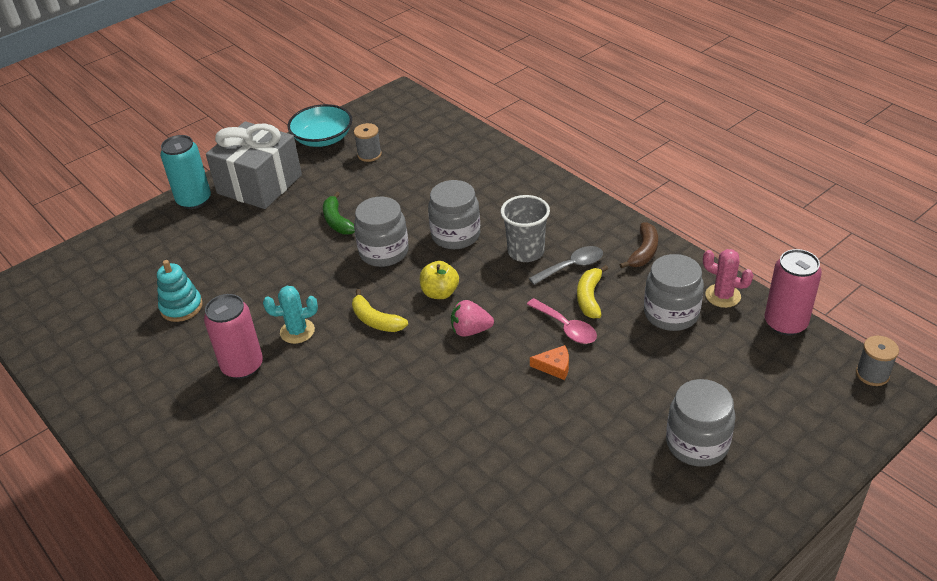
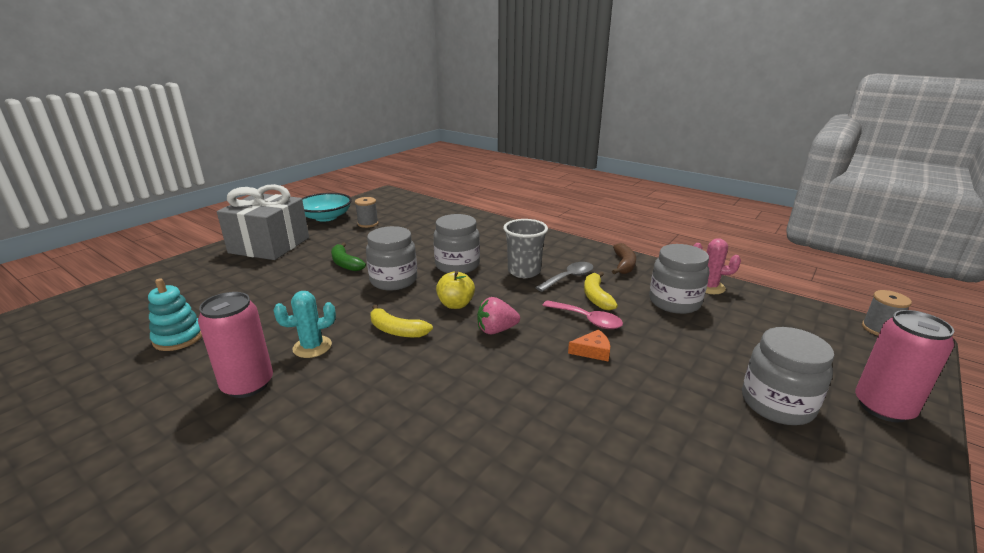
camera: 15 degrees left, 15 degrees down
turquoise can [160,135,211,209] -> none
pink can [765,249,822,335] -> pink can moved to [855,310,954,422]

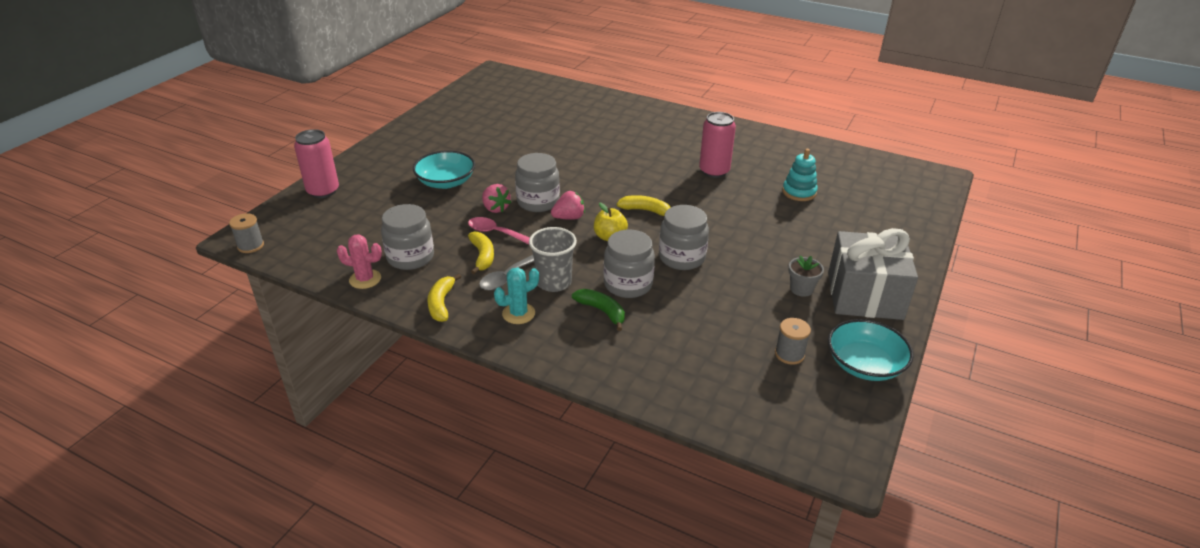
camera: 170 degrees right, 10 degrees up
turquoise cactus [274,291,336,358] -> turquoise cactus moved to [494,268,539,324]
green banana [331,243,366,271] -> green banana moved to [572,289,625,331]
orange cheese [568,329,610,362] -> pink strawberry [482,184,511,213]
brown banana [612,243,636,274] -> yellow banana [427,274,461,322]
grey jar [742,327,834,425] -> grey jar moved to [515,153,560,212]
none -> turquoise bowl [413,150,475,189]
none -> grey flower pot [788,256,824,297]

